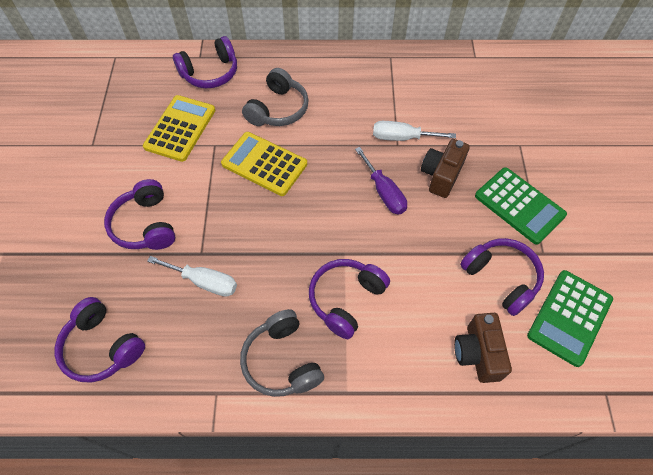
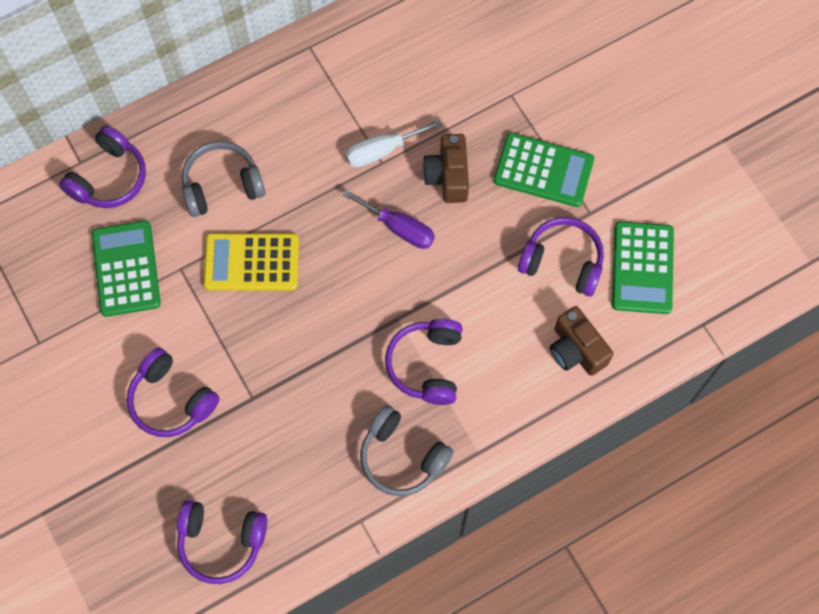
camera: 30 degrees left, 10 degrees up
yellow calculator [143,95,216,162] -> green calculator [92,221,161,317]
white screwdriver [147,256,237,297] -> none
grey headphones [242,68,309,126] -> grey headphones turned 105 degrees counterclockwise [182,141,265,217]

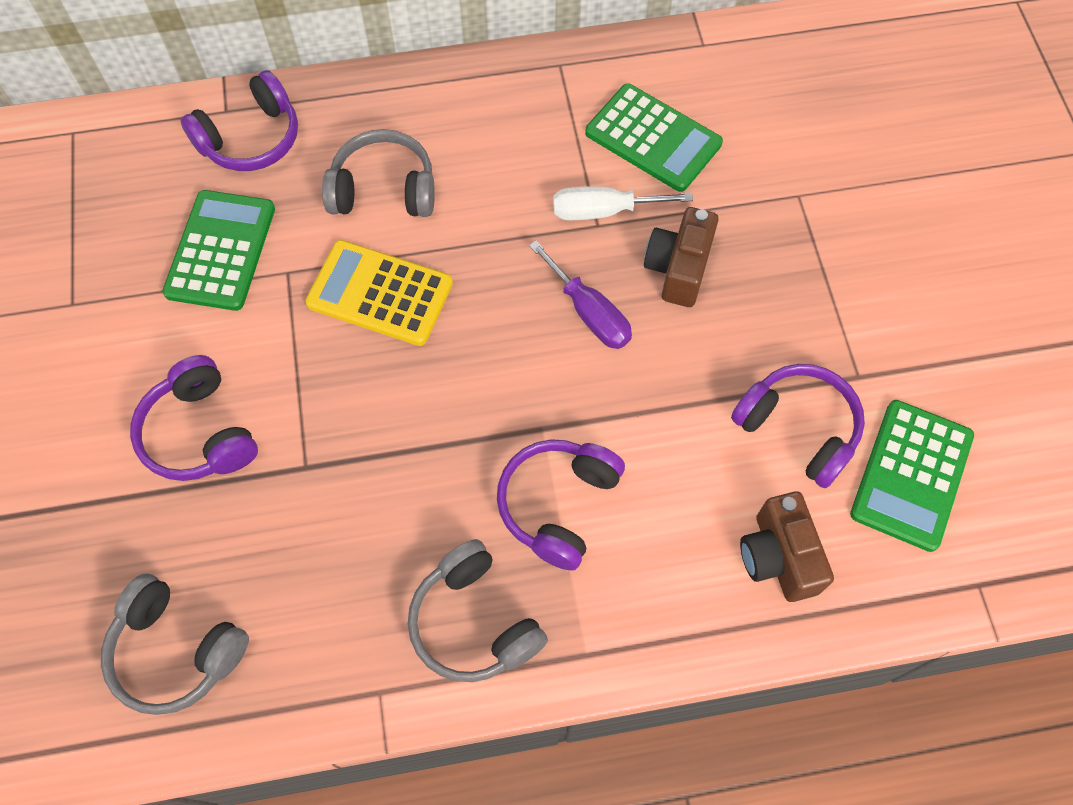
camera: 20 degrees right, 5 degrees down
purple headphones [177,500,267,584] -> grey headphones [101,573,249,715]
green calculator [493,133,594,207] -> green calculator moved to [585,84,723,192]

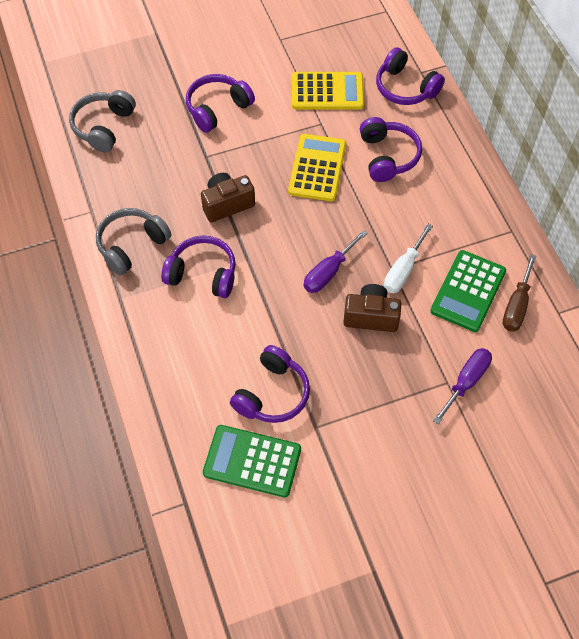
camera: 80 degrees right, 5 degrees down
green calculator [162,190,275,311] -> yellow calculator [292,72,364,109]
grey headphones [322,129,435,217] -> purple headphones [360,117,422,182]
white screwdriver [553,186,693,220] -> white screwdriver turned 135 degrees counterclockwise [384,224,433,293]
brown camera [740,491,834,602] -> brown camera moved to [201,173,255,222]
none -> purple screwdriver [433,348,492,424]
none -> brown screwdriver [503,254,536,332]

